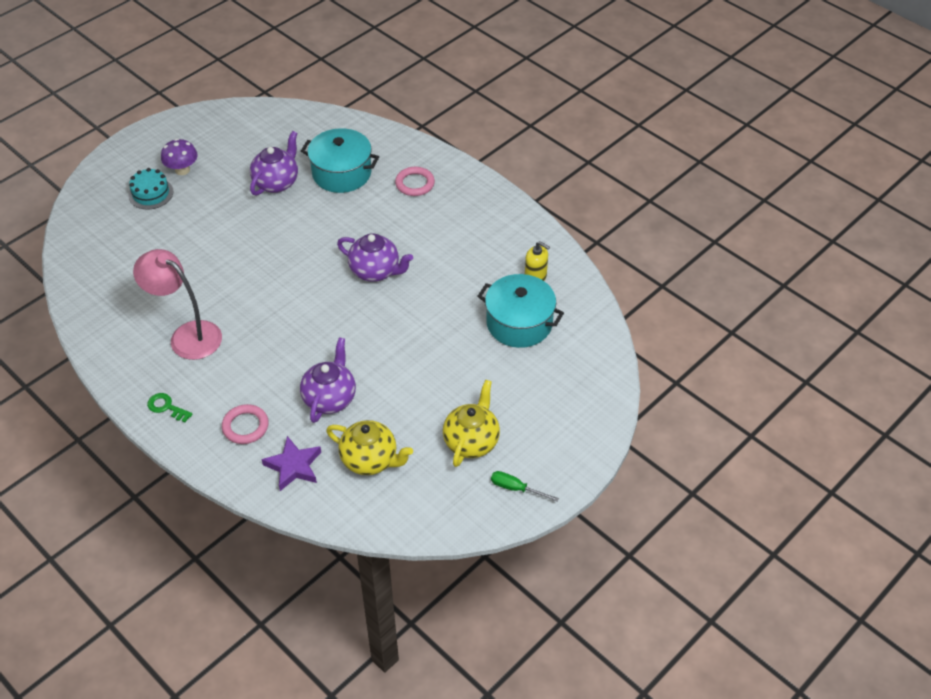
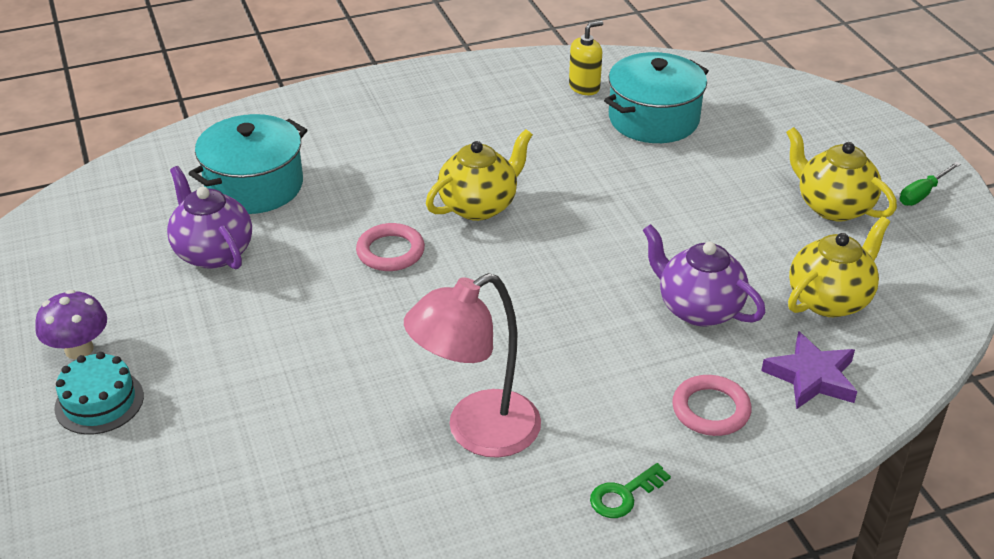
camera: 65 degrees left, 10 degrees down
purple teapot [337,233,413,282] -> yellow teapot [426,129,533,221]
pink ring [395,167,435,196] -> pink ring moved to [356,223,425,271]

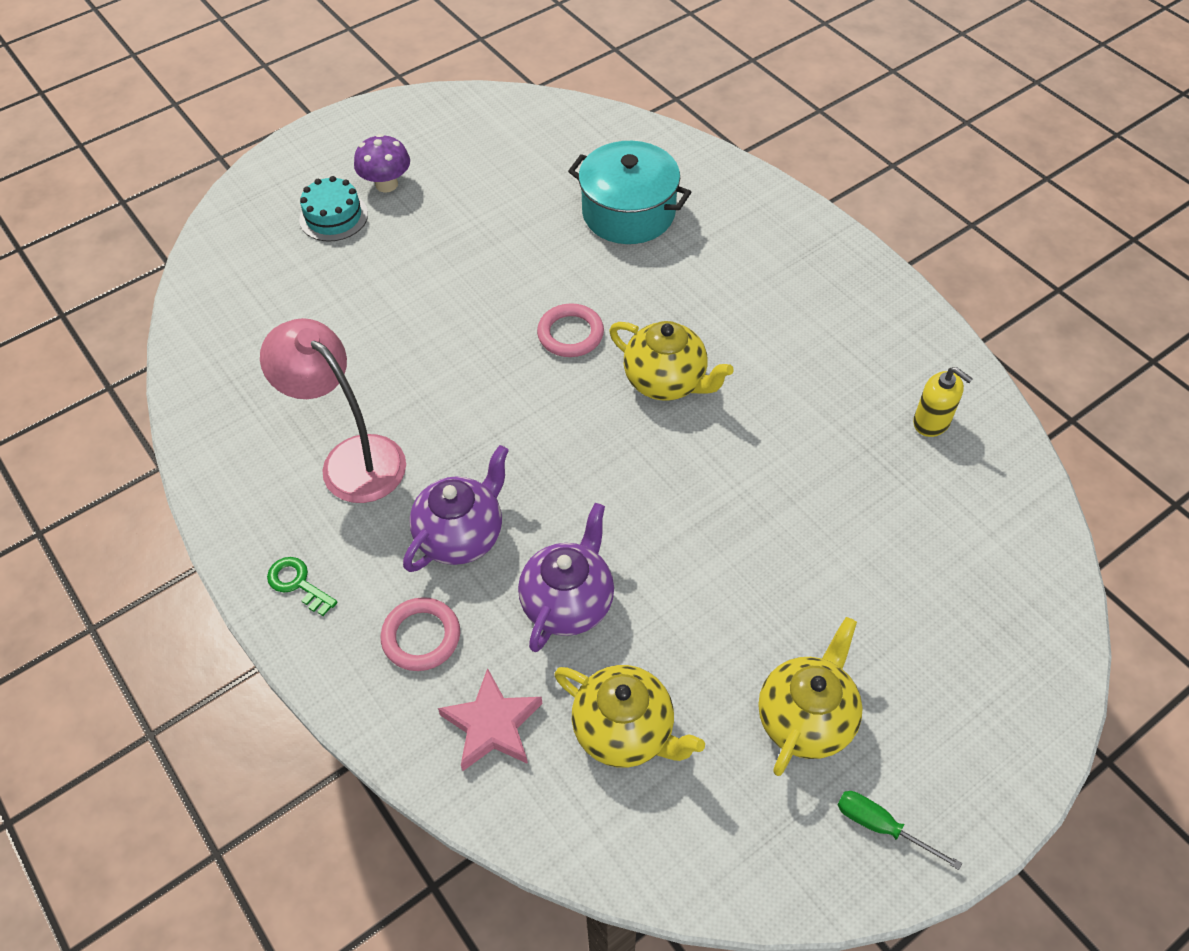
camera: 75 degrees right, 15 degrees up
purple teapot [167,166,252,269] -> purple teapot moved to [403,445,509,572]
turquoise pot [604,52,709,143] -> none
purple star [761,331,857,409] -> pink star [438,668,543,771]

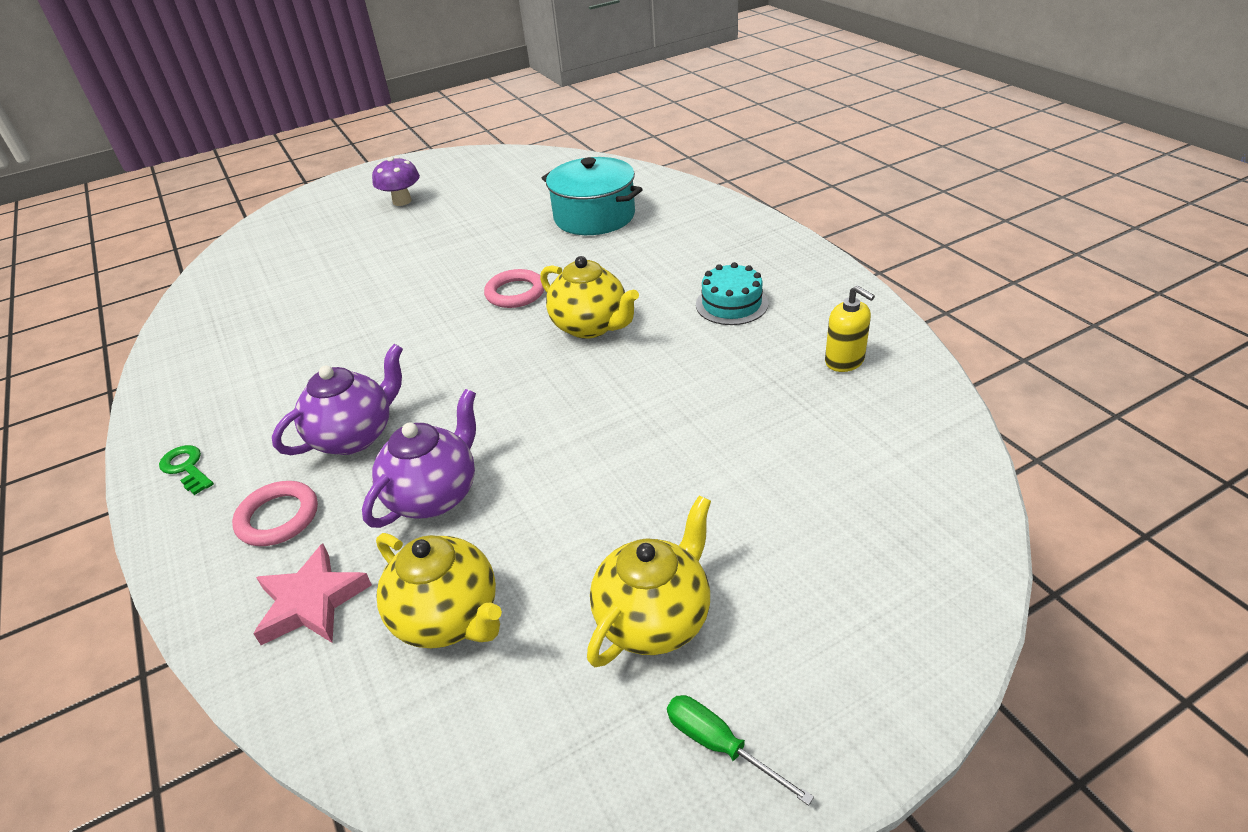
camera: 10 degrees right, 15 degrees down
pink lamp [260,318,406,503] -> none
turquoise cake [299,176,368,242] -> turquoise cake moved to [696,262,768,325]

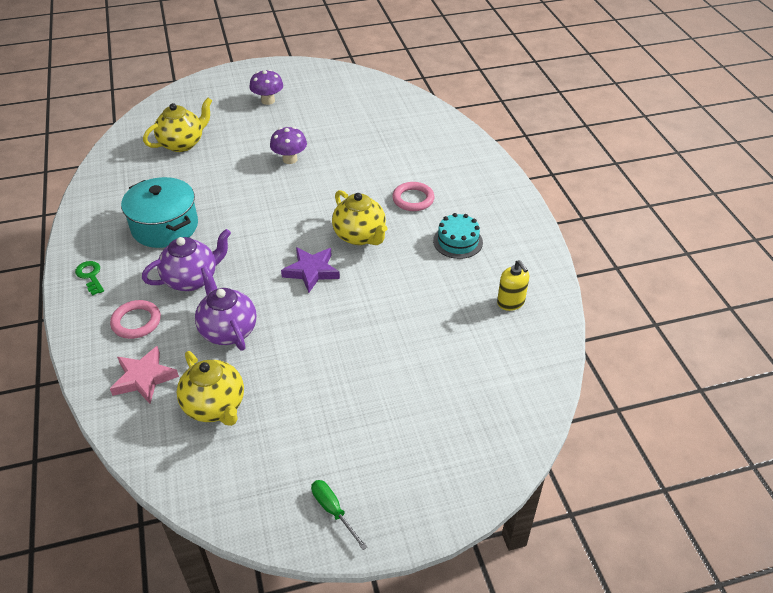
camera: 10 degrees right, 5 degrees up
purple teapot [362,389,476,528] -> purple teapot turned 75 degrees counterclockwise [195,266,257,351]
pink ring [484,269,544,308] -> pink ring moved to [392,182,435,211]
turquoise pot [542,157,643,235] -> turquoise pot moved to [121,177,198,248]
yellow teapot [587,495,711,667] -> yellow teapot moved to [143,98,212,152]
none -> purple mushroom [270,127,307,164]
none -> purple star [281,247,340,293]

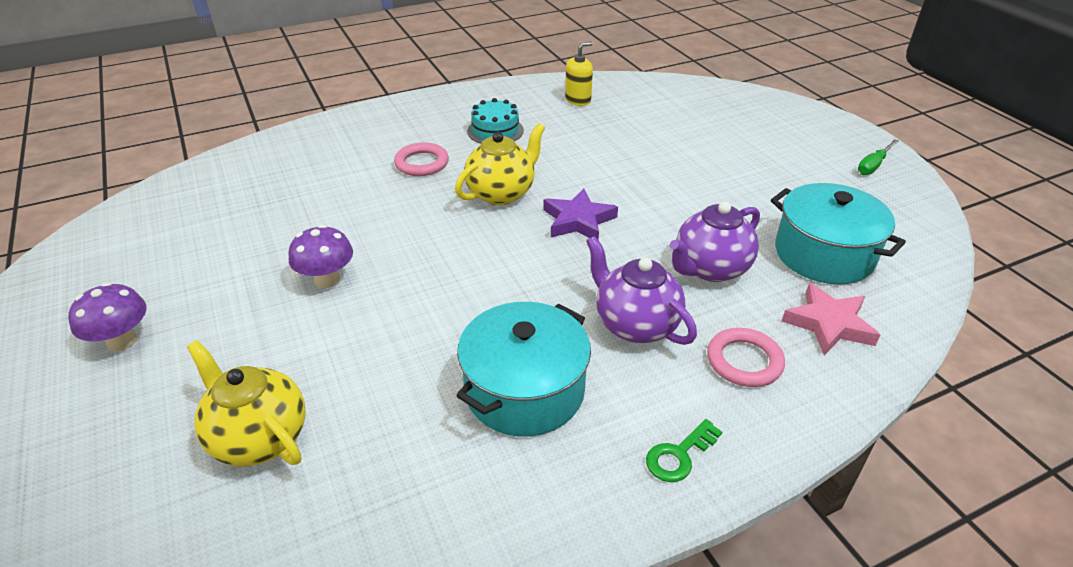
camera: 100 degrees left, 5 degrees down
yellow teapot [177,351,244,426] -> turquoise pot [771,183,906,284]

